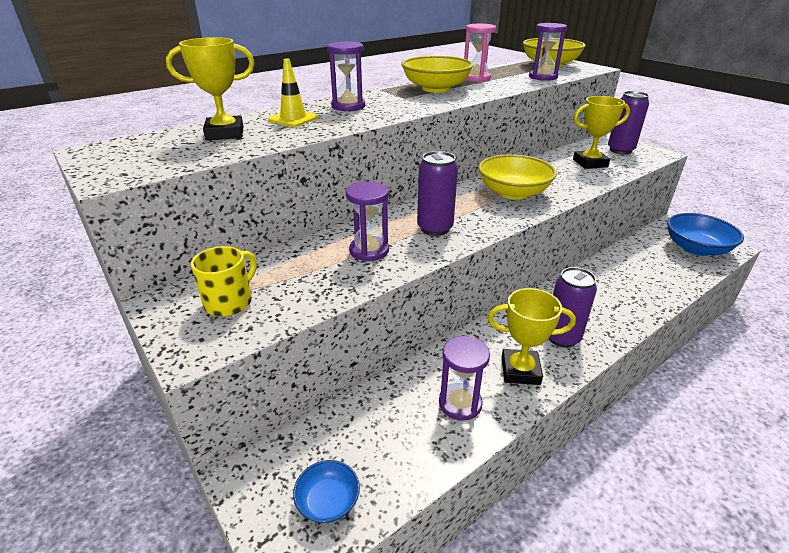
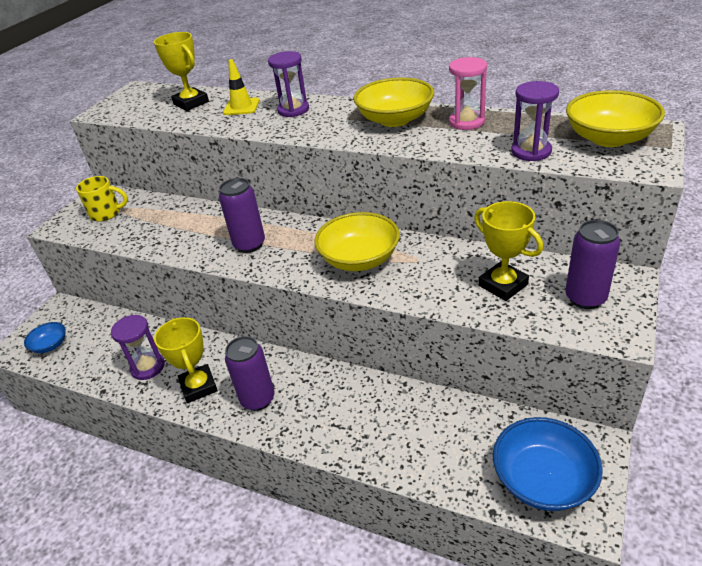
camera: 65 degrees right, 5 degrees up
purple hourglass [346,181,389,261] -> none

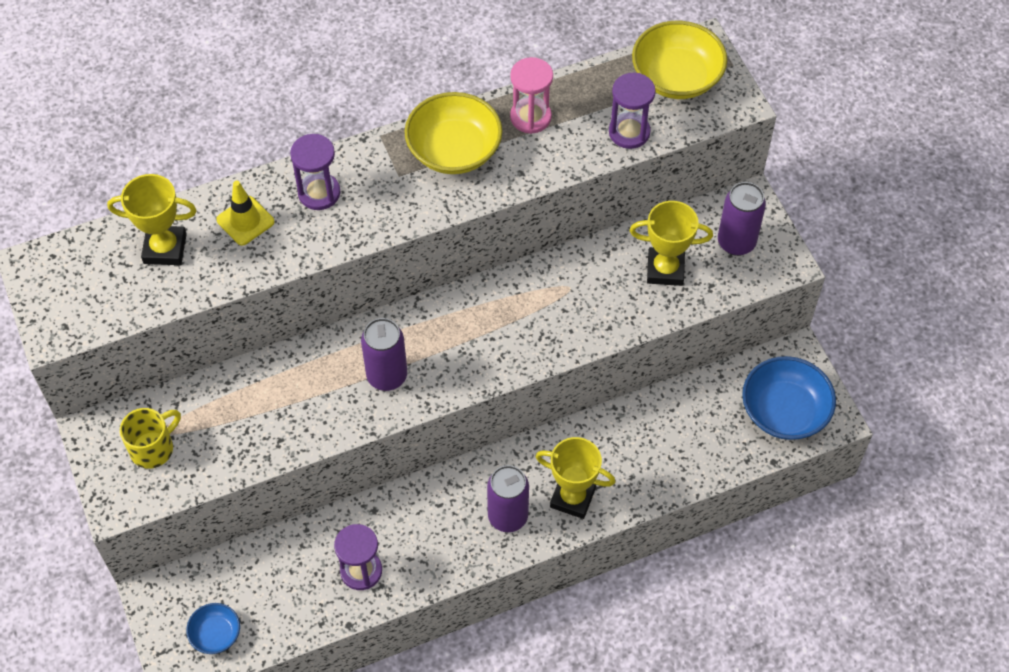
camera: 50 degrees left, 20 degrees up
yellow trophy [154,317,218,403] -> yellow trophy moved to [535,437,616,519]
yellow bowl [314,212,400,271] -> none

